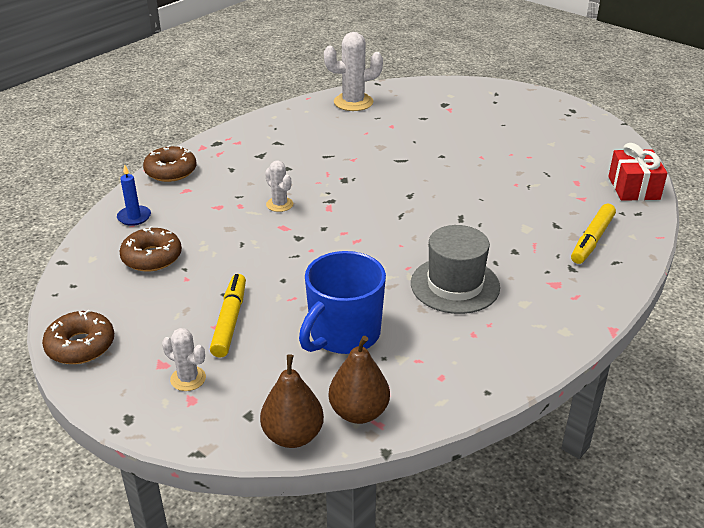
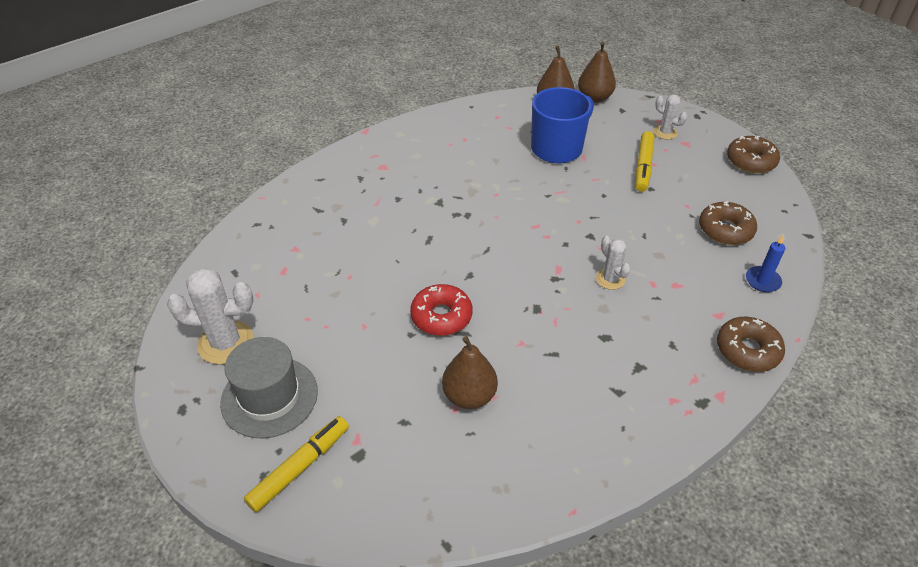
camera: 170 degrees left, 10 degrees up
white cactus [324,32,383,111] -> white cactus moved to [167,268,254,365]
grey hat [411,225,500,314] -> grey hat moved to [220,337,318,438]
yellow marker [571,204,616,264] -> yellow marker moved to [244,416,349,512]
red gift [608,143,668,201] -> none
none -> red donut [410,284,472,336]
none -> brown pear [442,336,498,409]

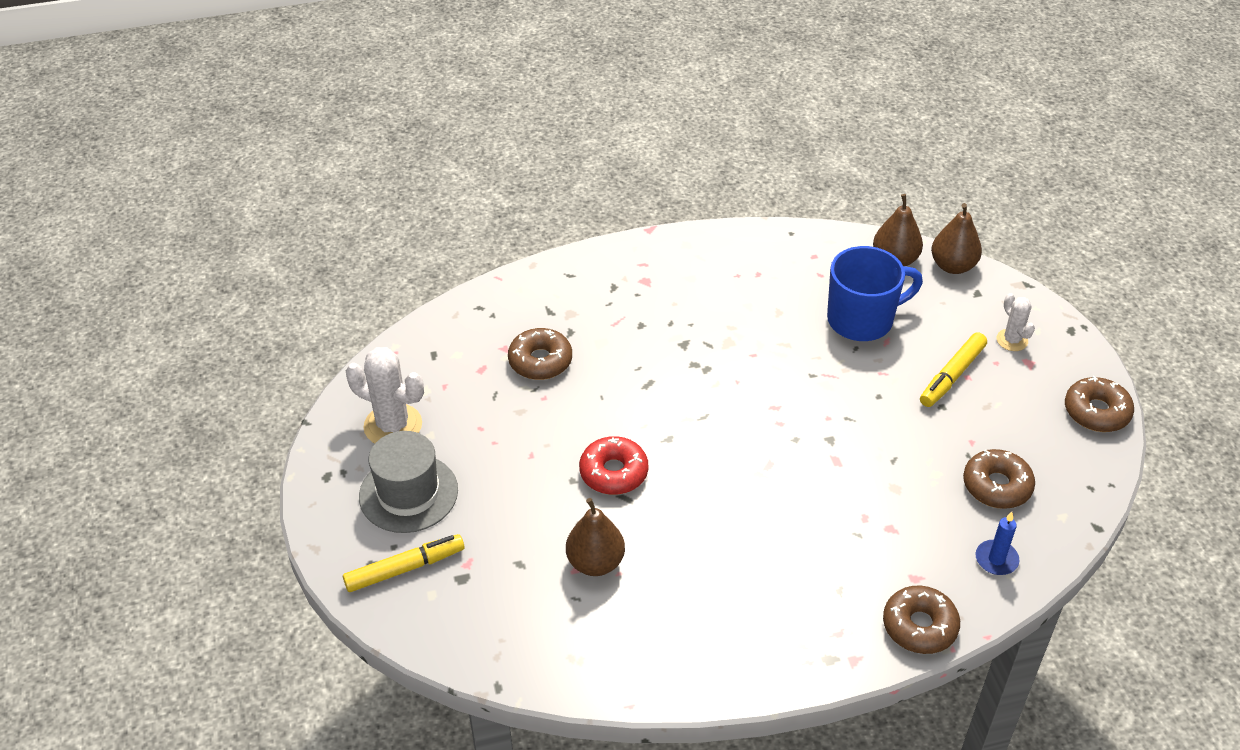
camera: 25 degrees right, 0 degrees up
white cactus [596,236,631,290] -> none
none -> brown donut [508,328,572,380]

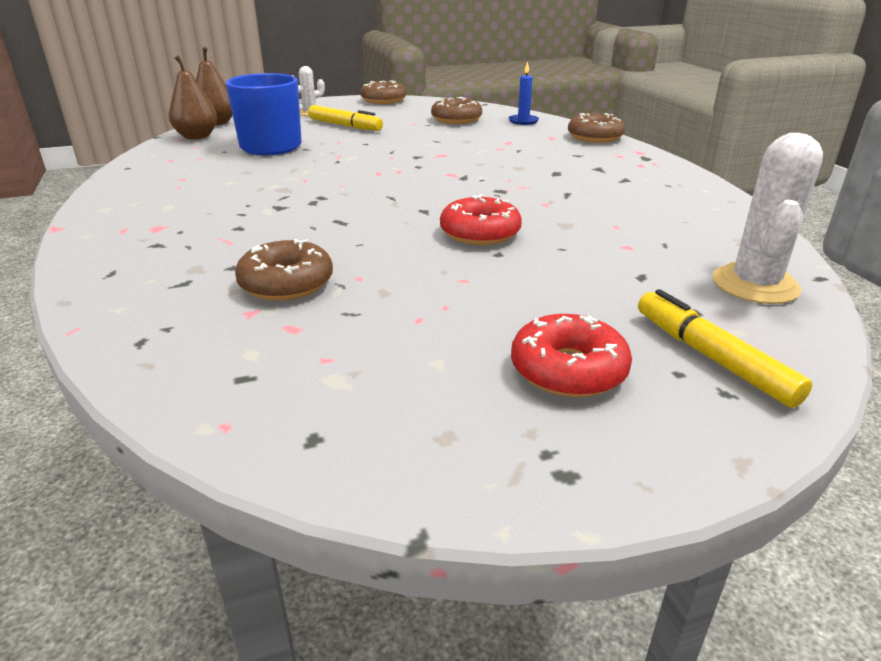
camera: 95 degrees left, 15 degrees down
white cactus [346,347,424,444] -> white cactus moved to [712,133,823,304]
grey hat [359,431,458,533] -> red donut [511,314,632,398]
brown pear [566,498,625,576] -> none

